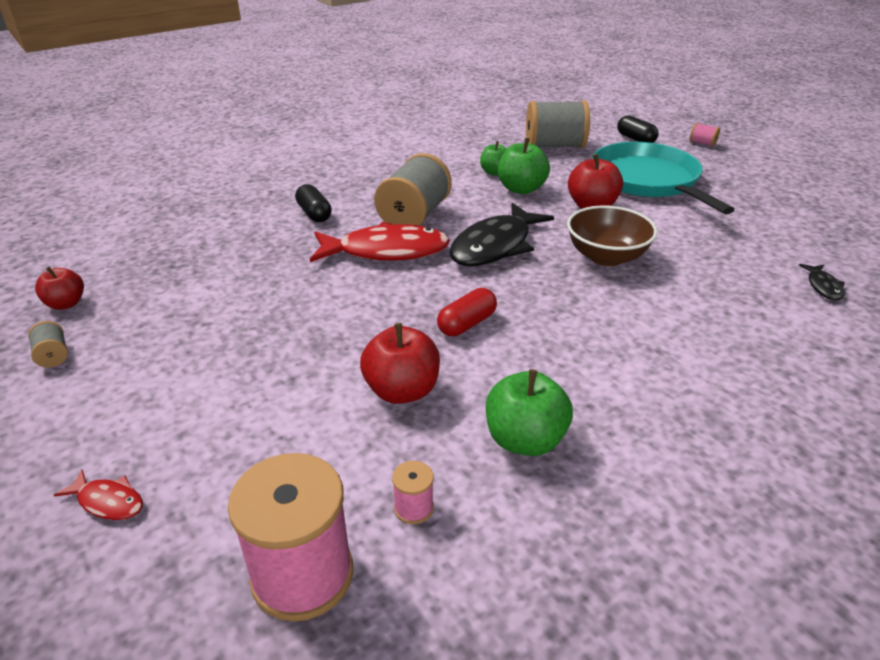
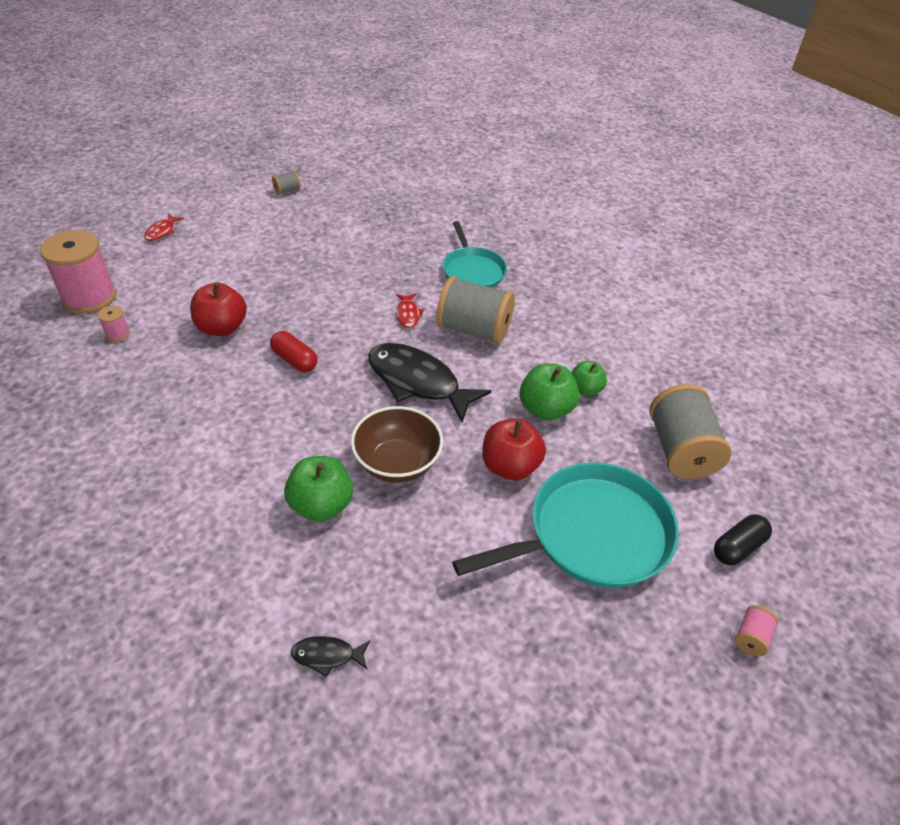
camera: 85 degrees right, 10 degrees up
red apple [35,267,84,310] -> none
black capsule [295,184,332,222] -> turquoise pan [443,221,507,288]
red fish [310,222,450,262] -> red fish [396,294,424,328], size x0.44
green apple [486,369,573,456] -> green apple moved to [284,456,353,522]

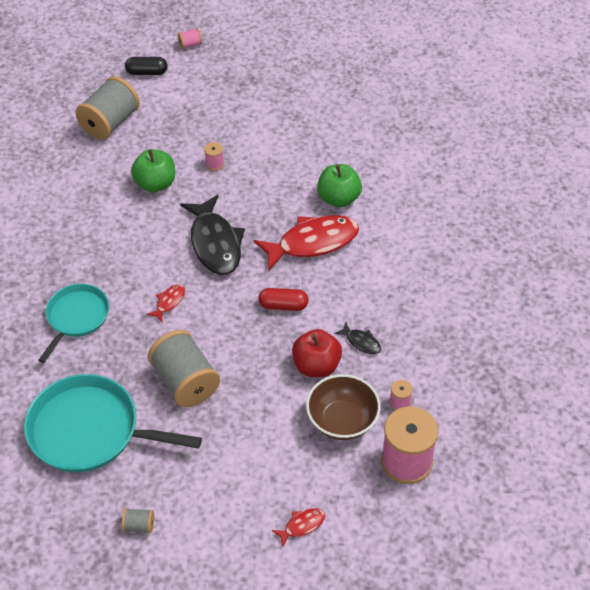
camera: 140 degrees left, 5 degrees up
red capsule [270,331,317,372] -> red capsule turned 75 degrees counterclockwise [258,288,309,311]
black fish [291,636,370,677] -> black fish moved to [335,322,381,354]
brown bowl [351,406,443,483] -> brown bowl moved to [306,374,380,440]
grey spool [436,276,515,344] -> grey spool moved to [148,330,220,407]
turquoise pan [452,462,679,588] -> turquoise pan moved to [24,374,202,472]
red apple [482,419,546,480] -> pink spool [204,142,224,171]
green apple [572,361,607,396] -> none
none -> red fish [254,215,359,270]

